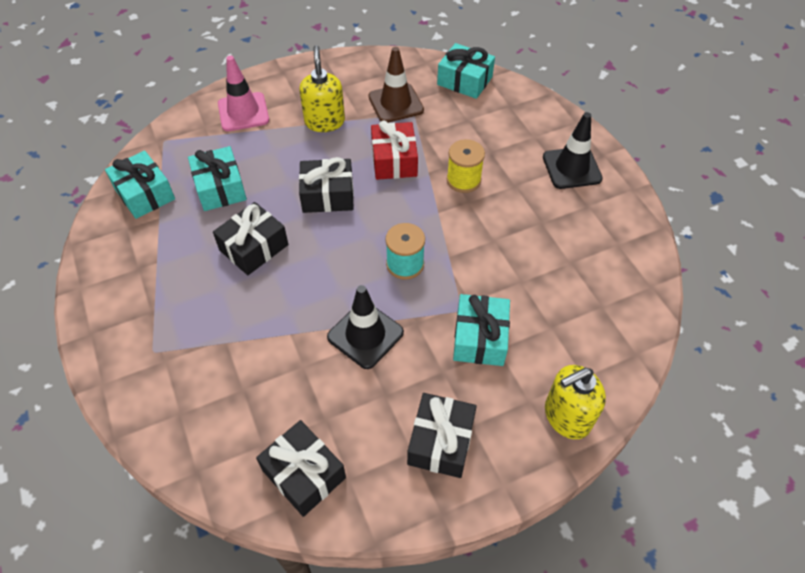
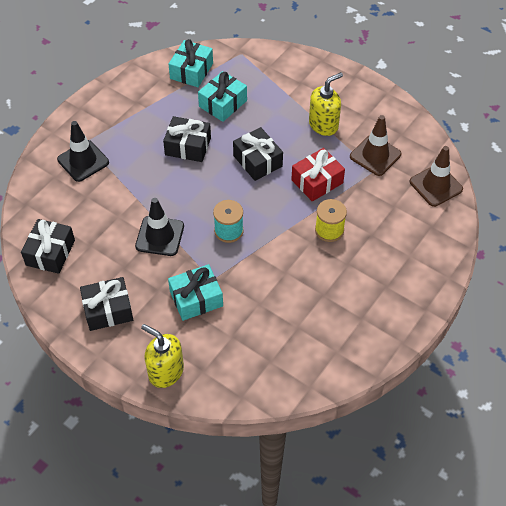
camera: 60 degrees right, 0 degrees up
pink traffic cone [218,55,269,131] -> none
turquoise gift [437,43,495,99] -> brown traffic cone [410,146,463,207]
black traffic cone [543,112,603,189] -> black traffic cone moved to [57,121,109,182]

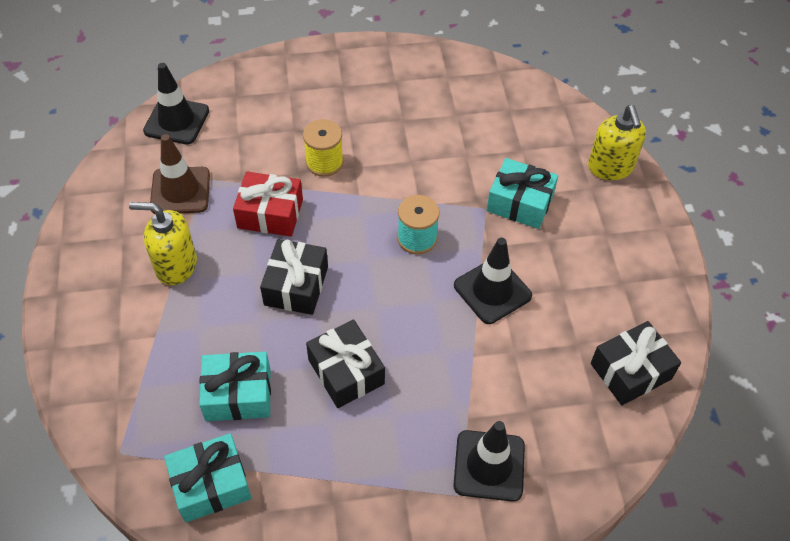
camera: 135 degrees left, 0 degrees up
black gift [80,277,133,331] -> none
brown traffic cone [410,146,463,207] -> black traffic cone [143,63,209,144]

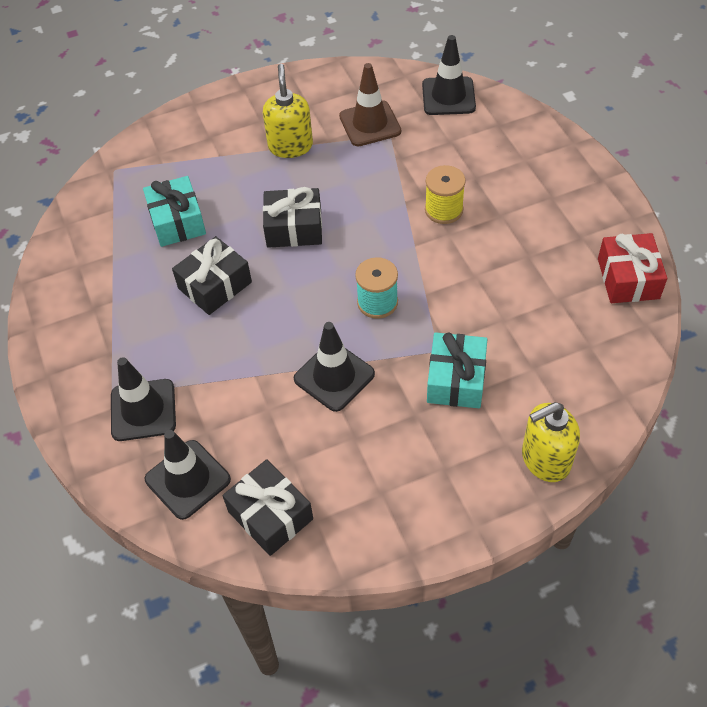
camera: 80 degrees right, 0 degrees up
turquoise gift [164,433,252,522] -> none
red gift [233,171,303,237] -> red gift moved to [598,233,667,303]
none -> black traffic cone [145,430,231,520]

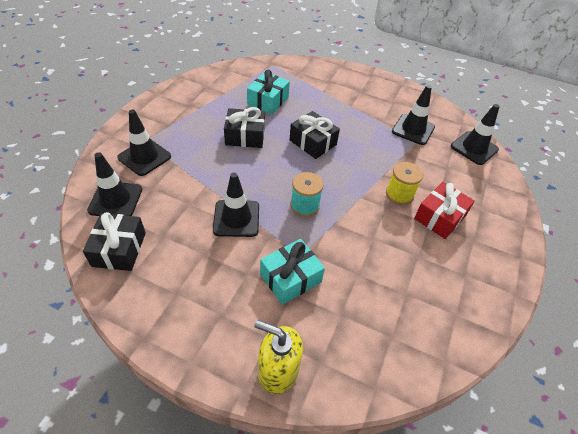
camera: 40 degrees right, 5 degrees down
yellow soap dispenser [263,64,313,158] -> none
brown traffic cone [339,63,401,146] -> black traffic cone [392,85,435,145]
red gift [598,233,667,303] -> red gift moved to [414,182,475,239]

